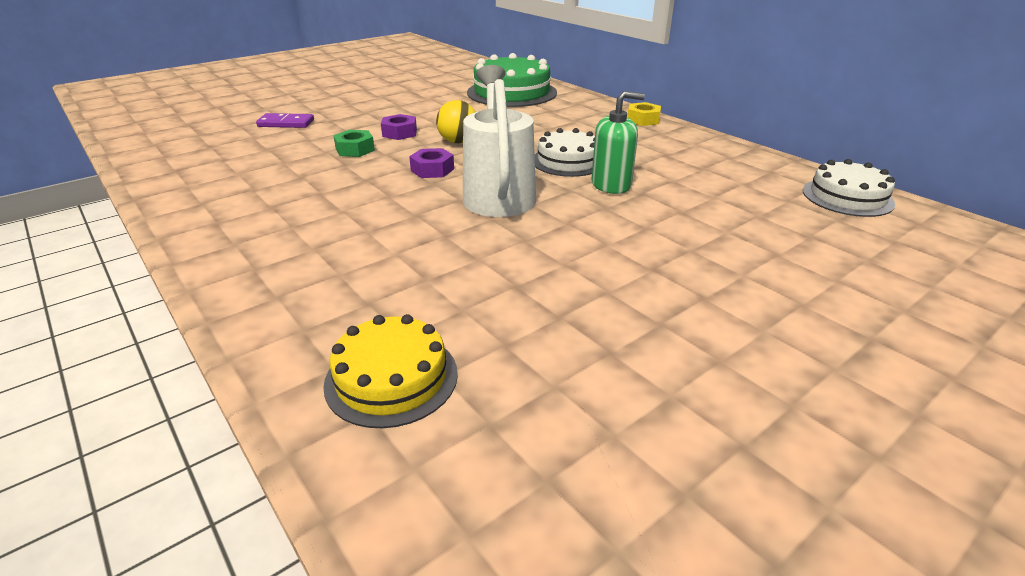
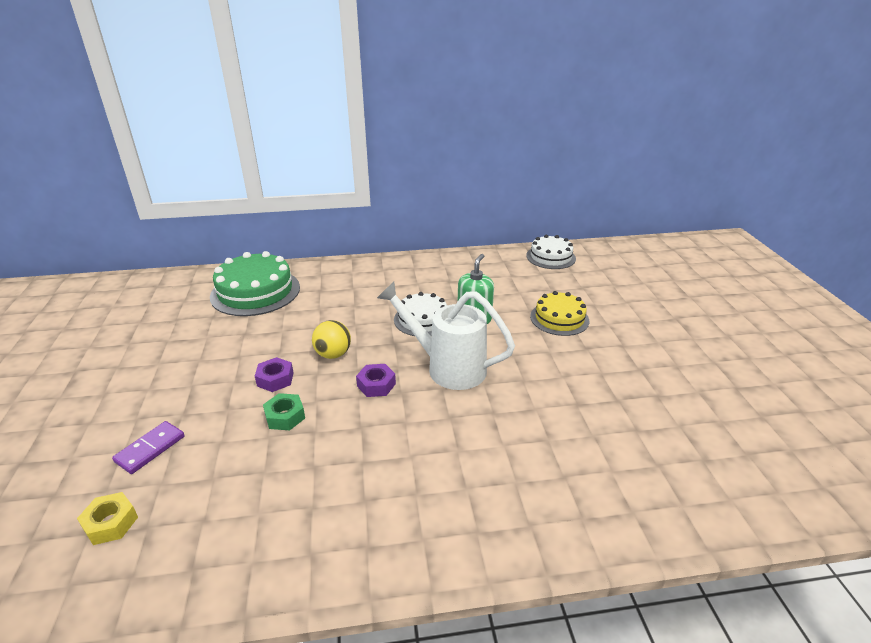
camera: 60 degrees left, 0 degrees up
yellow cake [323,314,458,428] -> yellow cake moved to [530,291,589,336]
yellow nut [627,102,661,126] -> yellow nut moved to [77,492,138,545]

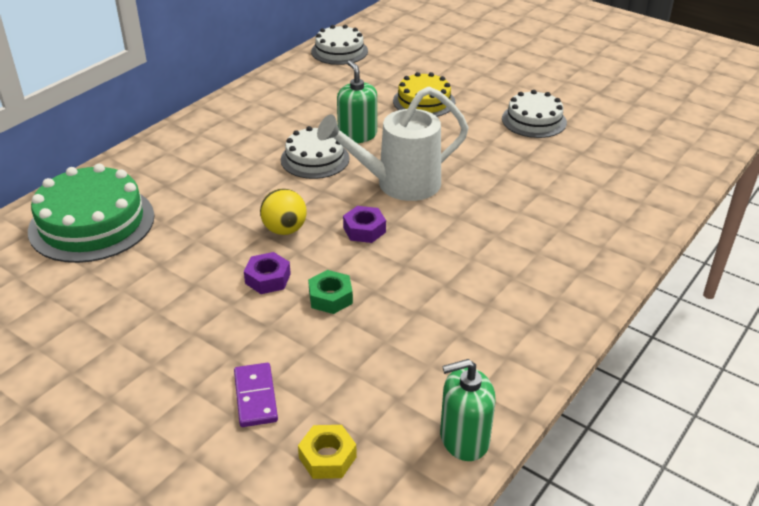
camera: 45 degrees left, 5 degrees up
none -> green soap dispenser [440,359,496,461]
none -> white cake [502,90,567,138]

